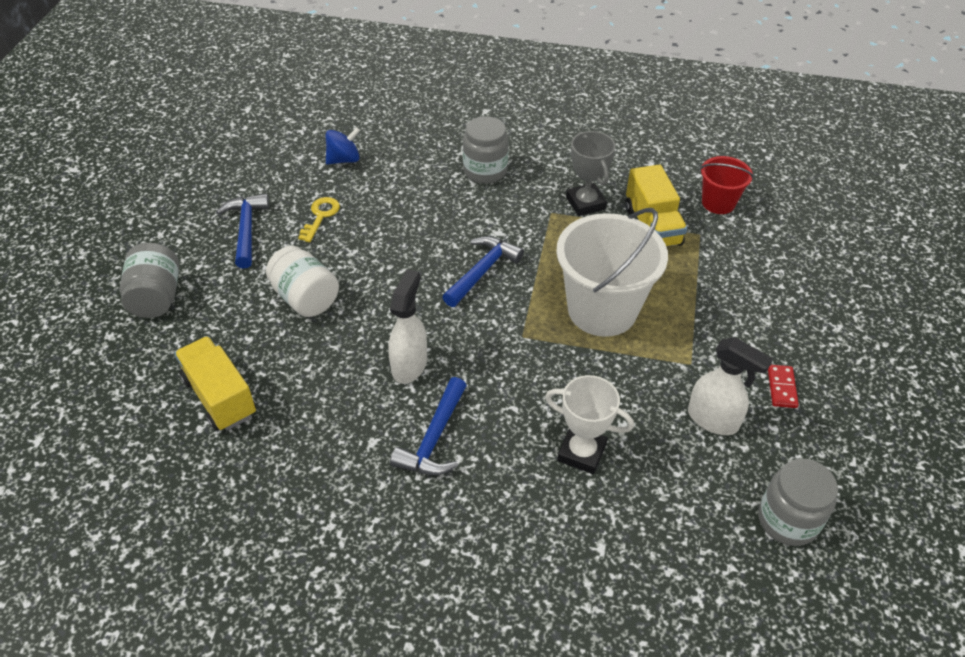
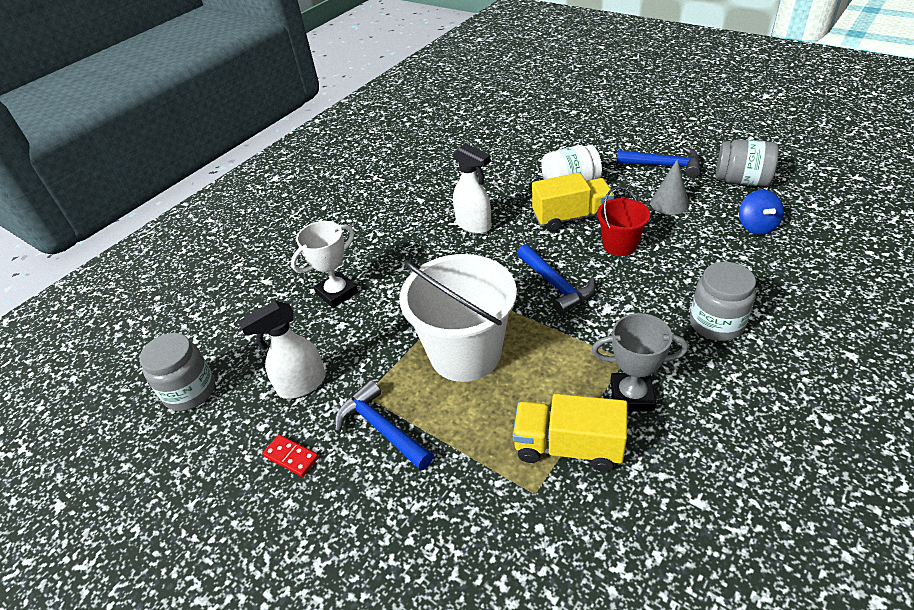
camera: 120 degrees right, 5 degrees down
grey jar [120,243,179,318] -> grey jar moved to [716,139,779,186]
yellow truck [174,336,256,431] -> yellow truck moved to [532,173,615,232]
yellow key [298,197,340,242] -> grey cone [650,159,690,215]
blue hammer [390,377,467,475] -> blue hammer moved to [335,380,433,470]
red bucket [700,156,754,214] -> red bucket moved to [597,186,650,256]

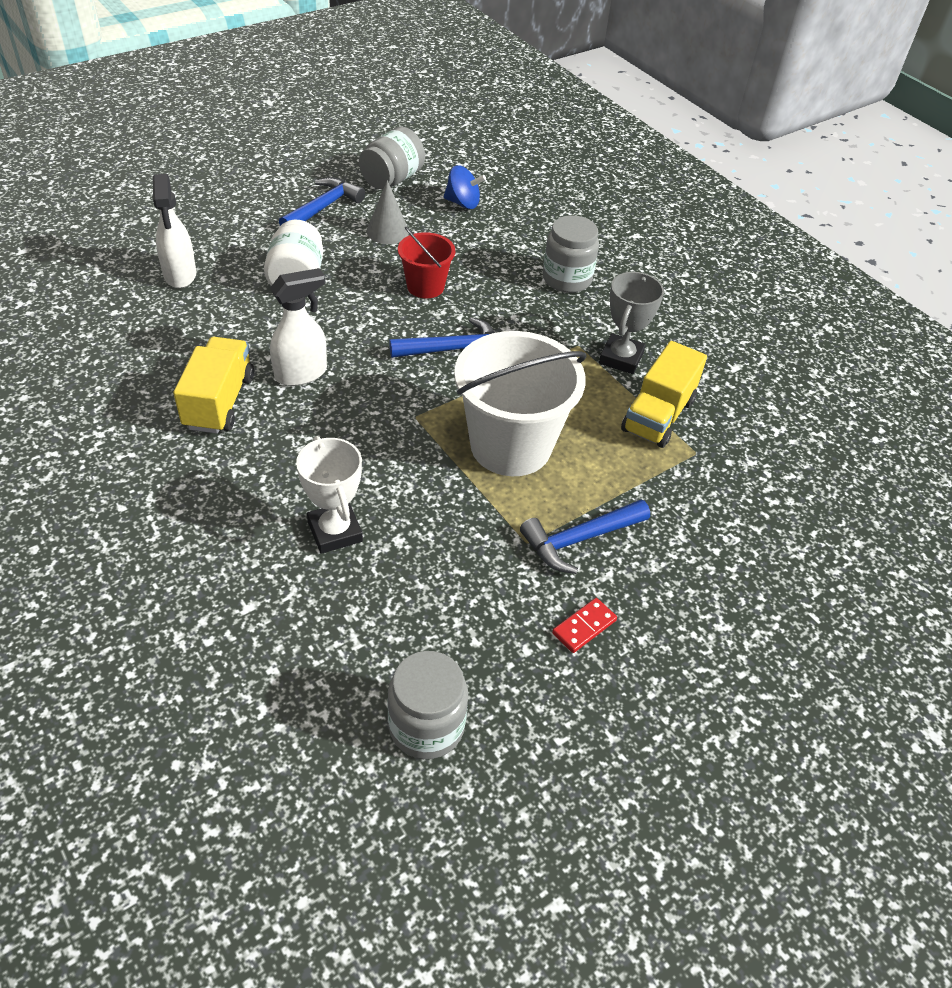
camera: 80 degrees left, 5 degrees up
white spray bottle [238,301,326,399] -> white spray bottle moved to [152,174,196,288]
yellow truck [532,173,615,232] -> yellow truck moved to [173,337,254,434]

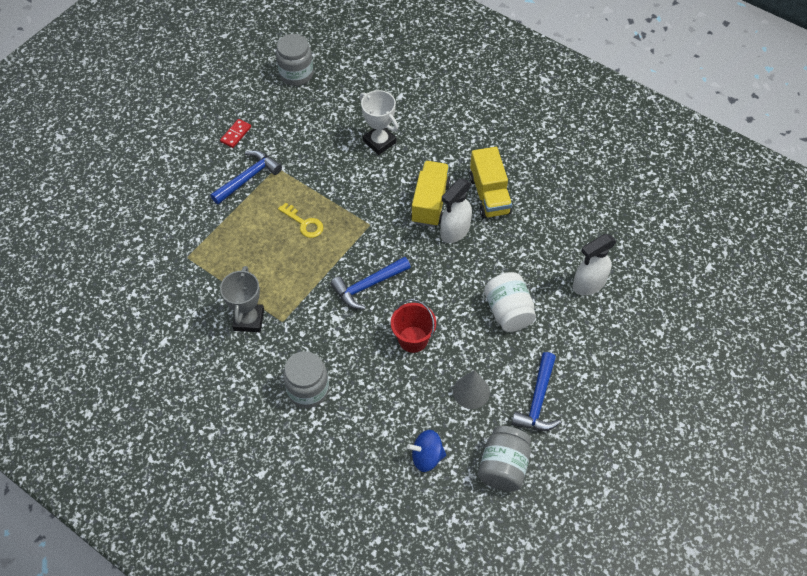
camera: 165 degrees right, 10 degrees up
white spray bottle [152,174,196,288] -> white spray bottle turned 90 degrees counterclockwise [573,234,617,295]
white bucket [454,331,586,476] -> yellow key [278,202,324,238]
yellow truck [621,341,707,448] -> yellow truck moved to [411,161,451,227]

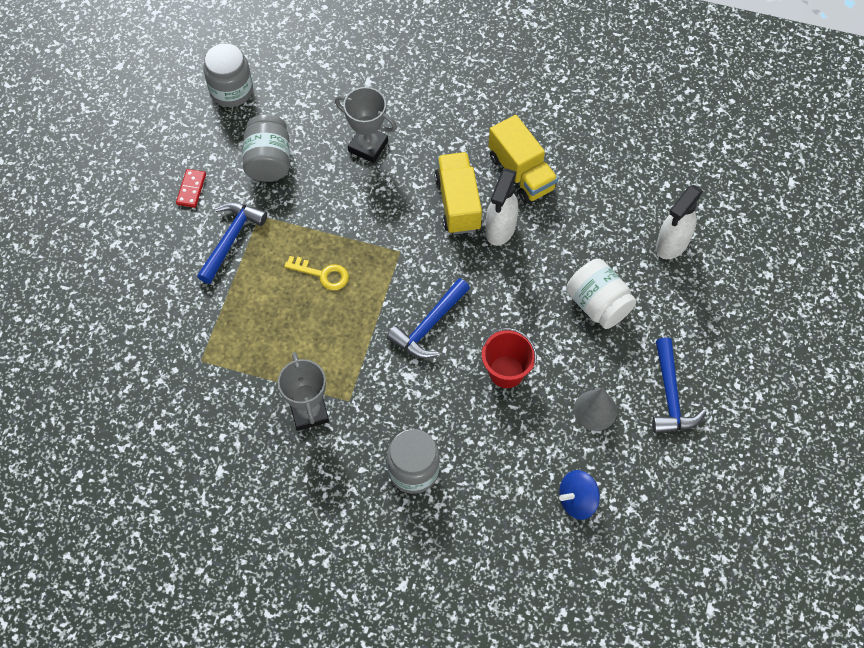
camera: 20 degrees left, 5 degrees up
white trophy [360,90,398,155] -> grey trophy [335,87,397,163]
grey jar [478,426,531,491] -> grey jar moved to [243,114,290,182]

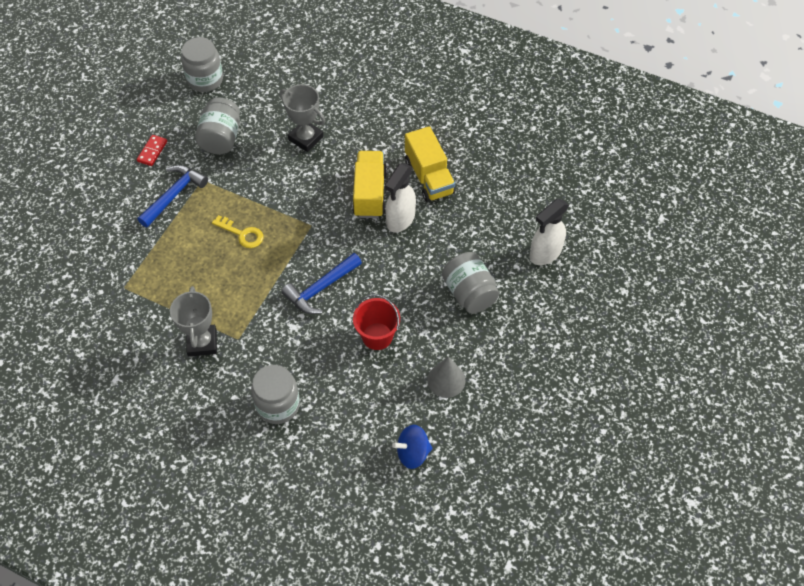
camera: 10 degrees right, 5 degrees down
white jar [566,259,636,329] -> grey jar [442,252,499,314]
blue hammer [652,337,707,433] -> none

